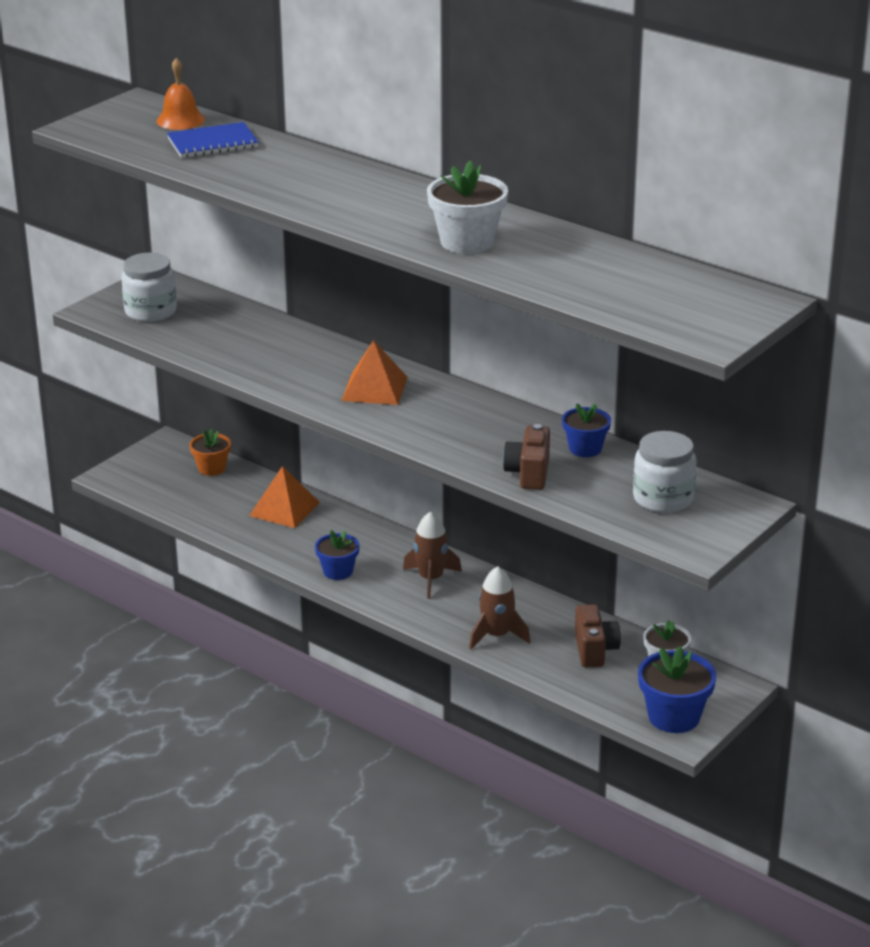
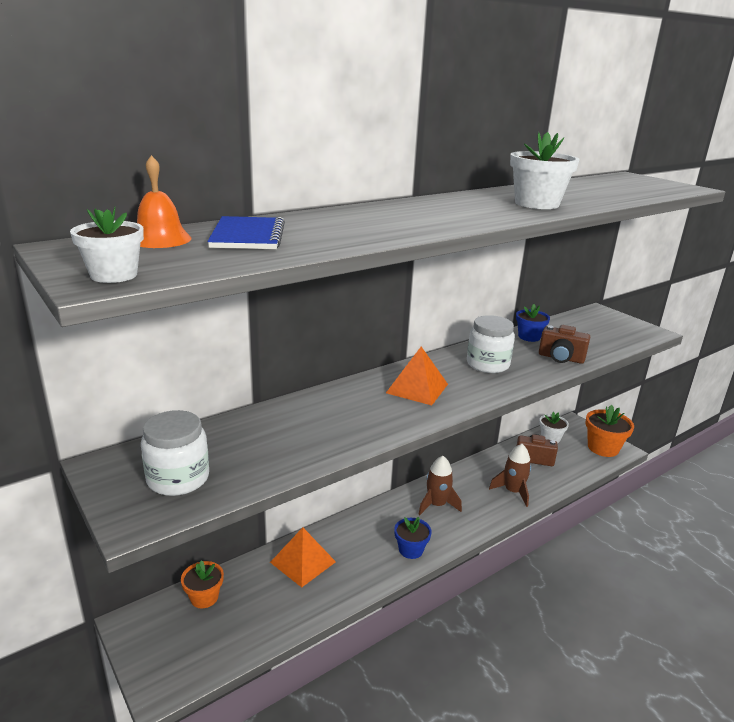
camera: 75 degrees left, 5 degrees down
white jar [633,431,697,513] -> white jar moved to [467,315,515,373]
blue flower pot [638,646,716,733] -> orange flower pot [585,405,634,457]
none -> white flower pot [70,206,144,283]

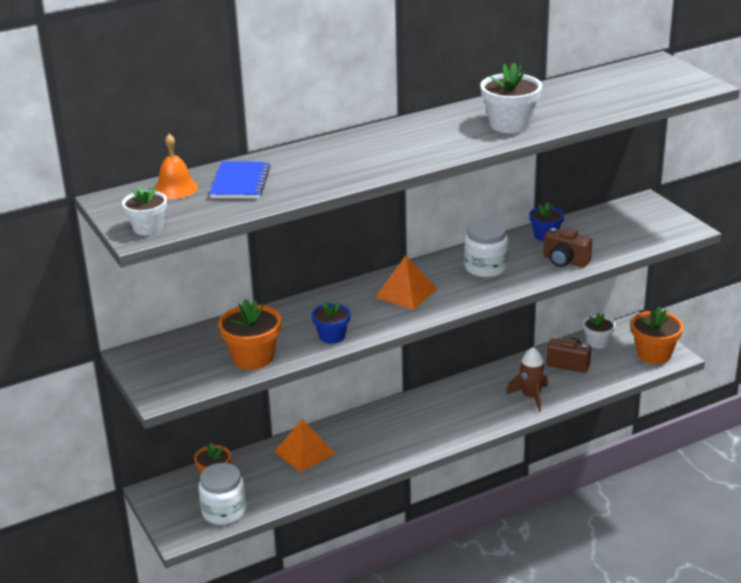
camera: 10 degrees right, 5 degrees up
white jar [141,410,209,496] -> white jar moved to [198,463,246,525]
blue flower pot [394,517,432,559] -> blue flower pot moved to [312,301,350,344]
brown rocket [418,456,462,516] -> none
none -> orange flower pot [218,299,281,370]

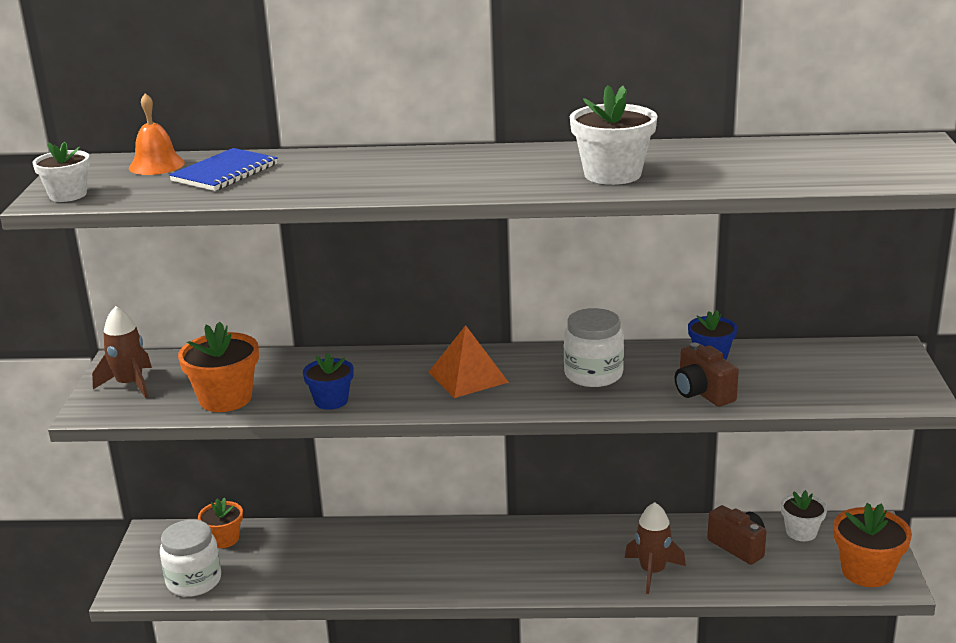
camera: 30 degrees right, 5 degrees down
orange pyramid [274,419,335,472] -> none
none -> brown rocket [92,306,152,398]

